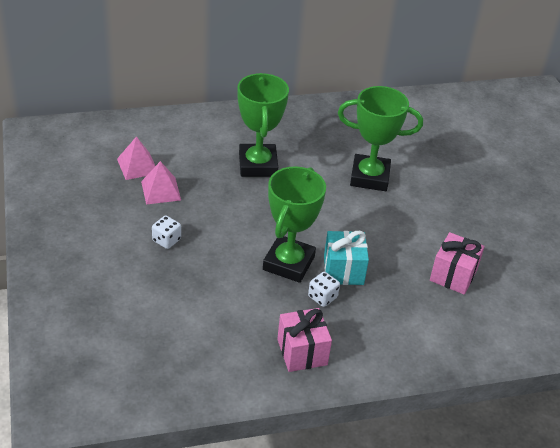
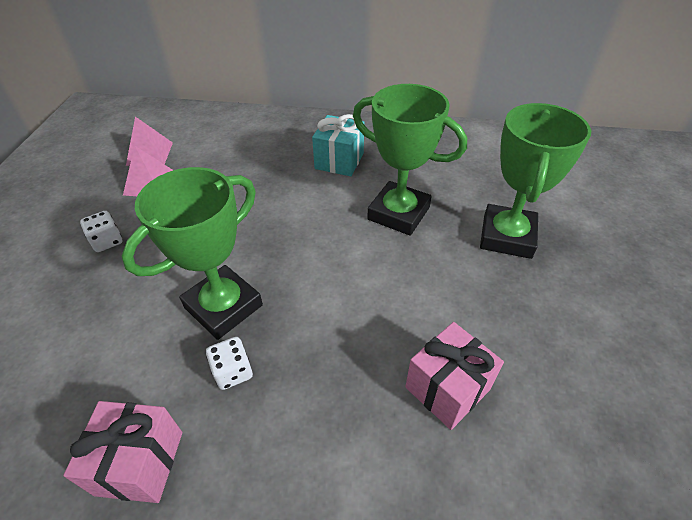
camera: 25 degrees right, 5 degrees up
green trophy [237,73,289,177] -> green trophy moved to [480,103,591,259]
turquoise gift [324,231,369,285] -> turquoise gift moved to [312,114,364,176]

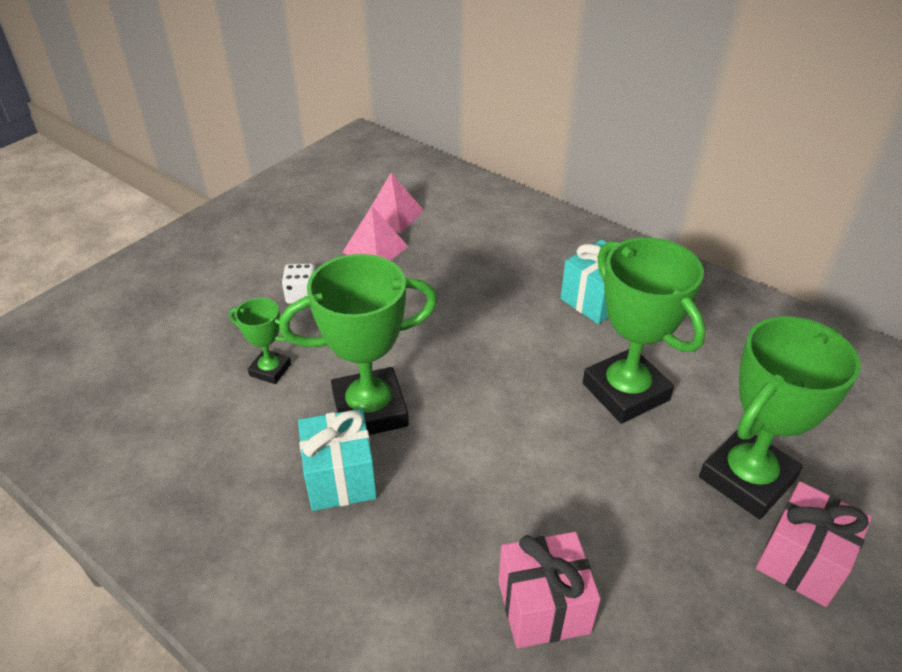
camera: 30 degrees right, 5 degrees down
pink gift [63,401,182,503] -> pink gift moved to [756,481,872,607]
white dice [206,337,253,390] -> turquoise gift [298,409,377,511]
none -> green trophy [229,298,291,384]

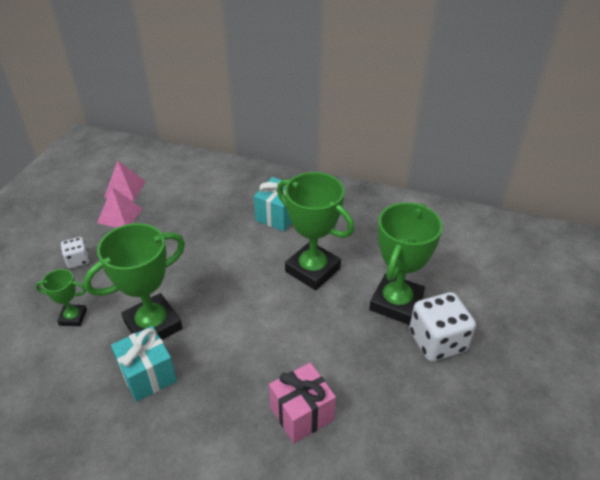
camera: 20 degrees left, 0 degrees up
pink gift [756,481,872,607] -> white dice [409,292,476,361]

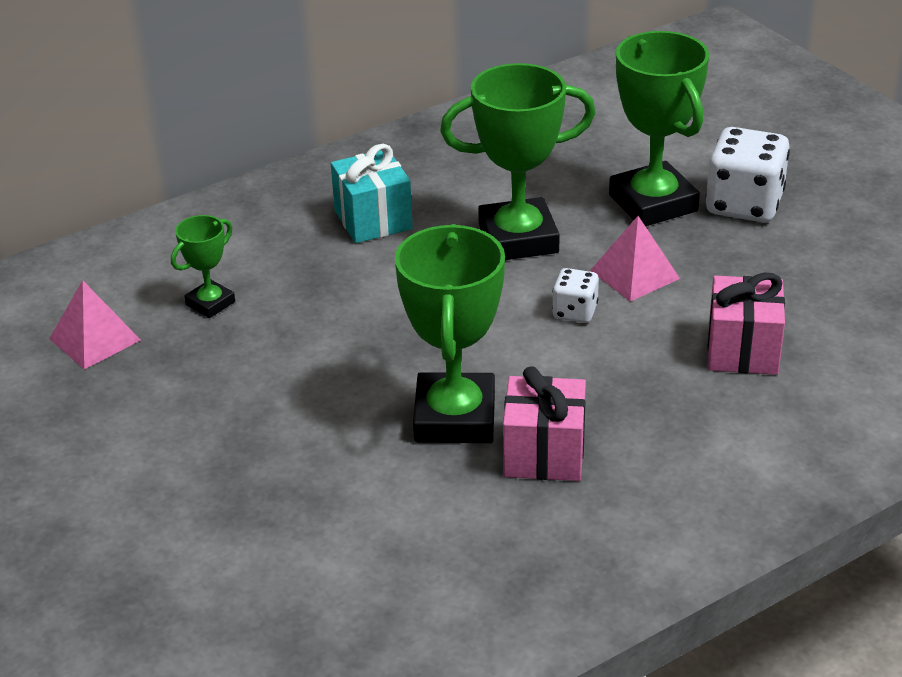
camera: 50 degrees left, 5 degrees down
green trophy [35,269,87,326] -> green trophy moved to [171,215,235,318]
white dice [61,237,90,268] -> white dice moved to [552,268,599,323]
pink pyramid [97,187,143,228] -> pink pyramid moved to [590,216,680,302]
turquoise gift [111,326,177,402] -> pink gift [503,366,586,481]

